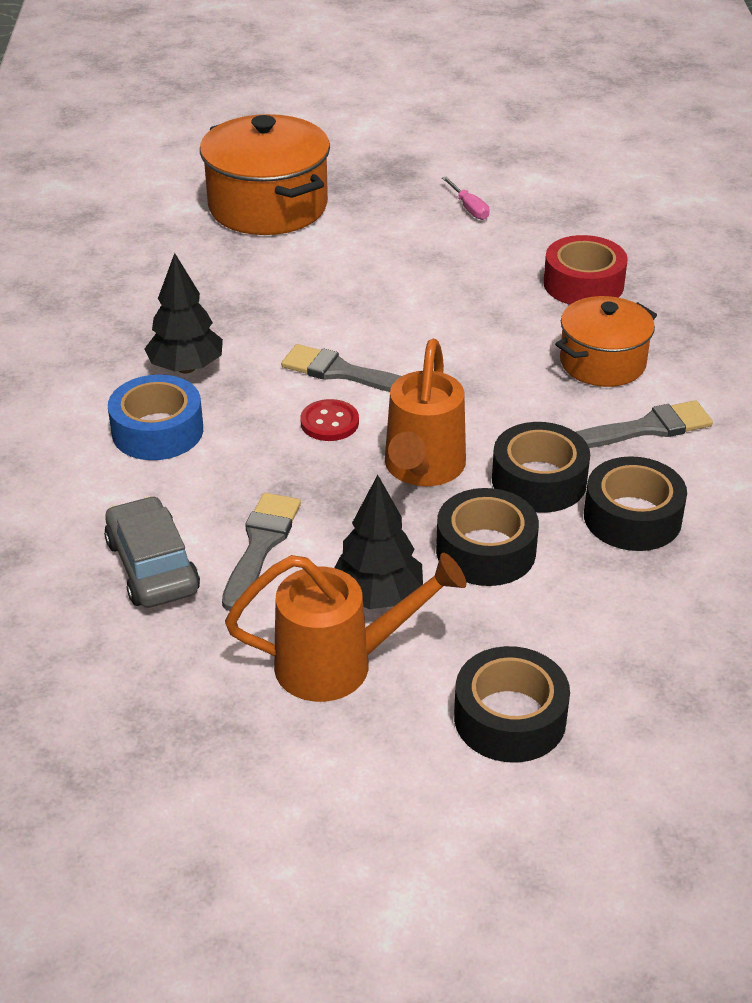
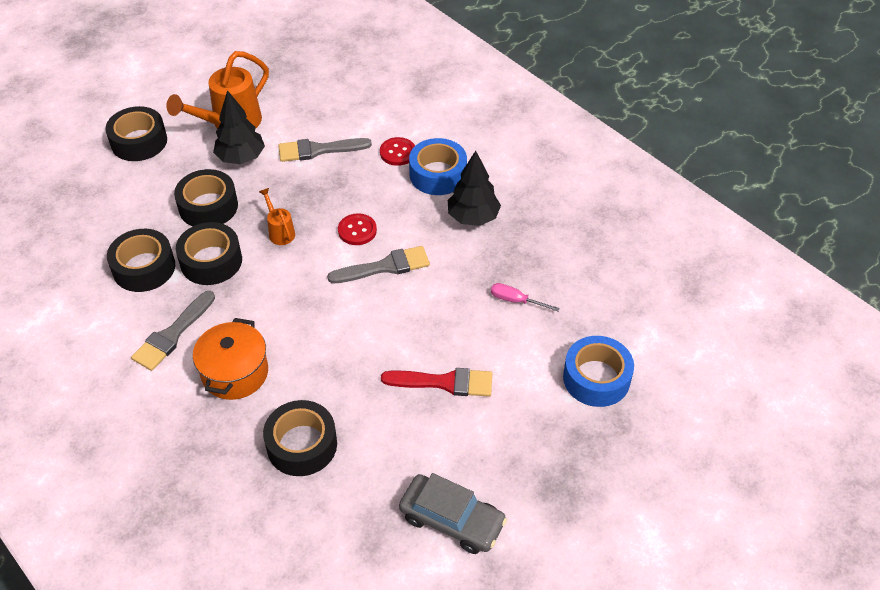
camera: 140 degrees right, 10 degrees up
grey car [104,496,200,608] -> grey car moved to [399,473,507,554]
orange pot [200,114,330,235] -> blue tape [563,336,634,407]
grey brush [222,493,301,611] -> grey brush turned 105 degrees clockwise [278,138,372,162]
orange watering can [385,339,466,486] -> orange watering can [259,188,295,245], size x0.50
pink screwdriver [442,177,490,220] -> pink screwdriver moved to [491,283,560,311]
red tape [543,235,628,305] -> black tape [263,400,337,476]
none -> red button [380,137,415,166]
none -> red brush [381,368,492,396]

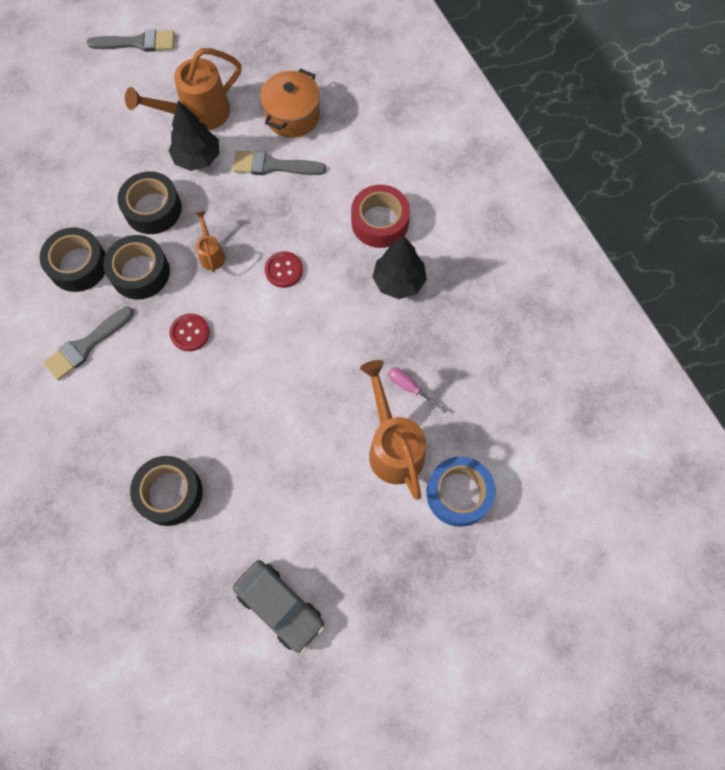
camera: 15 degrees right, 20 degrees up
black tape [105,106,167,161] -> none
orange pot [193,318,268,400] -> orange pot moved to [260,68,320,138]
grey brush [327,246,430,283] -> grey brush moved to [87,29,175,52]
red button [380,137,415,166] -> red button moved to [170,313,210,351]
red brush [381,368,492,396] -> none
blue tape [409,138,467,195] -> red tape [351,185,410,248]
none -> orange watering can [360,360,426,500]

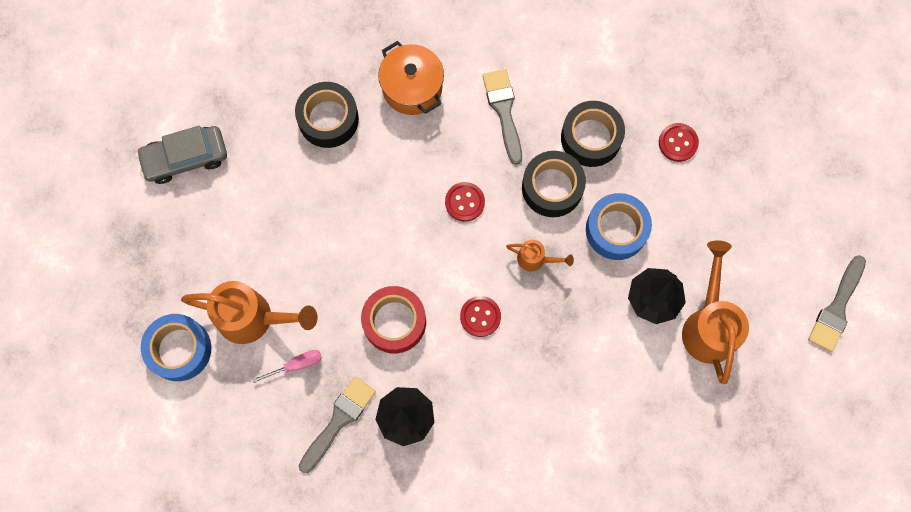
camera: 120 degrees right, 5 degrees up
black tape [118,171,182,234] -> blue tape [586,193,652,260]
grey brush [233,151,326,175] -> grey brush moved to [299,376,376,473]
orange pot [260,68,320,138] -> orange pot moved to [378,41,444,115]
red tape [351,185,410,248] -> red tape moved to [361,286,426,354]
none -> red button [659,123,699,162]

